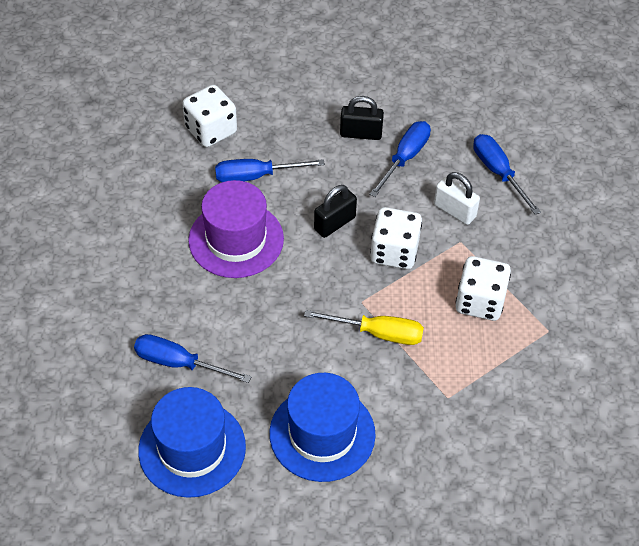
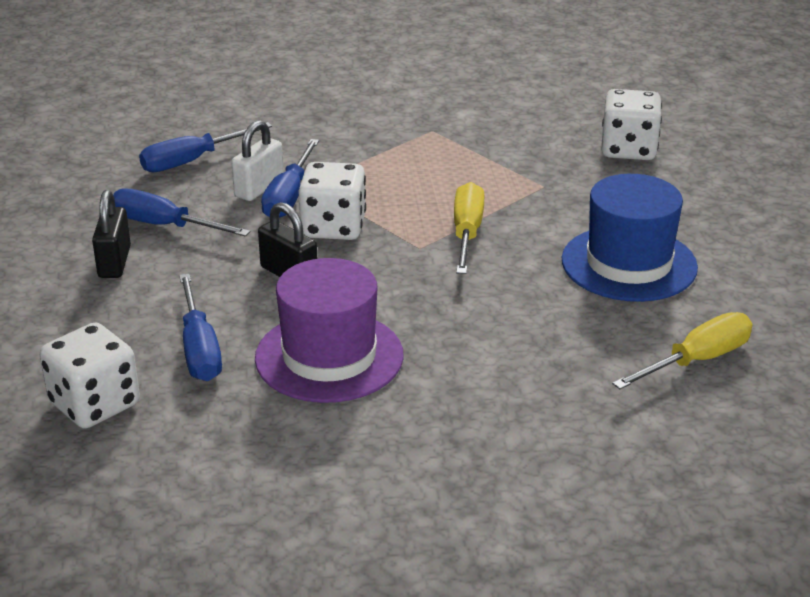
camera: 95 degrees left, 20 degrees down
blue screwdriver [134,334,251,383] -> blue screwdriver moved to [261,139,319,218]
blue hat [138,387,246,498] -> yellow screwdriver [612,312,752,389]
white dice [455,256,511,321] -> white dice moved to [601,89,662,160]

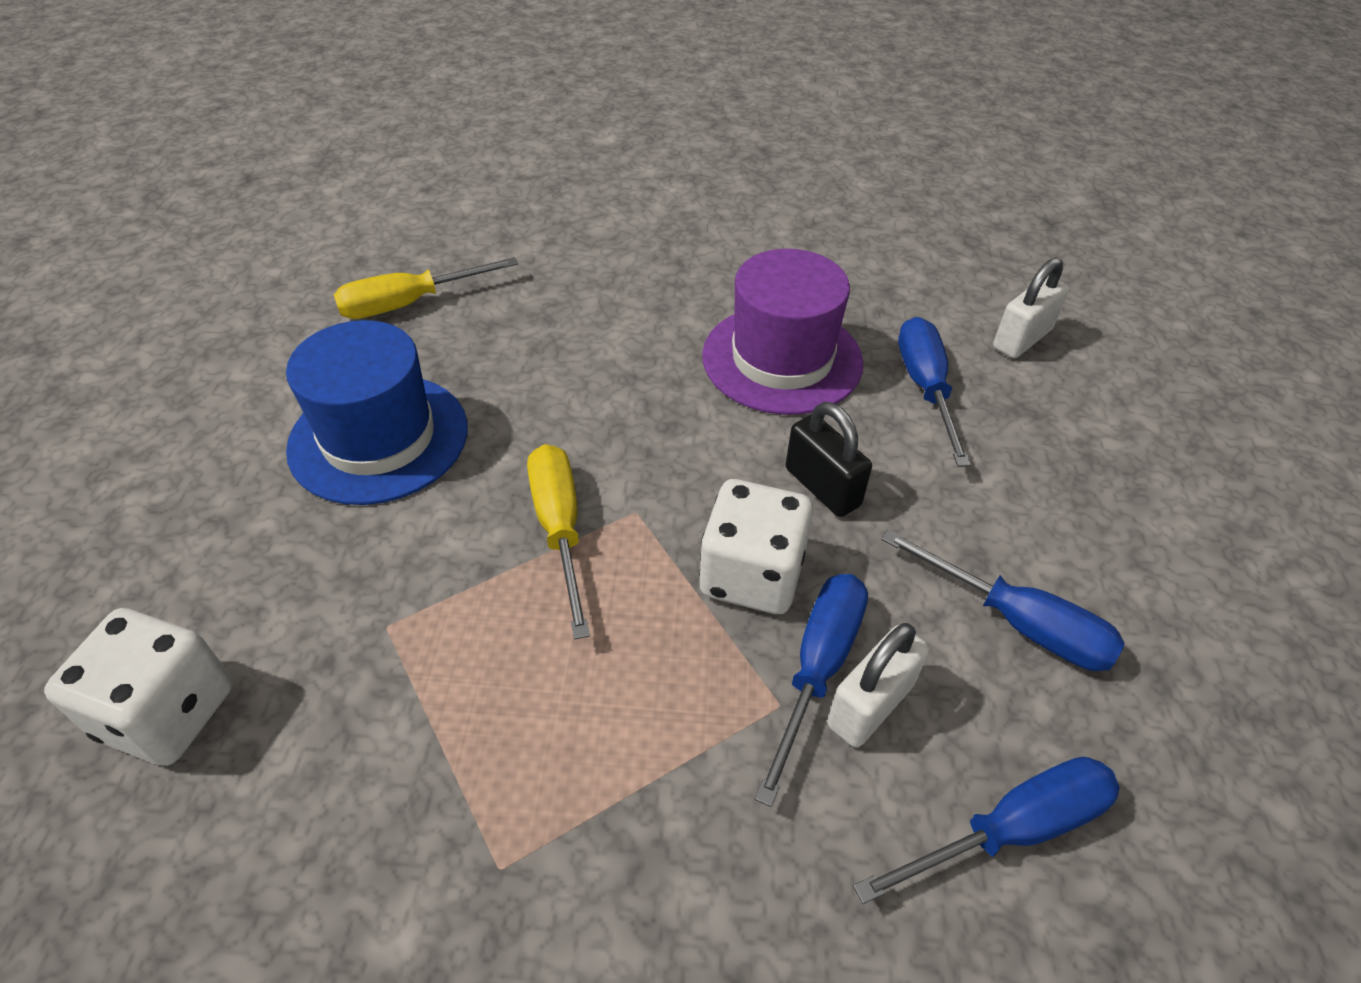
camera: 170 degrees left, 15 degrees up
white dice [40,322,140,429] -> white padlock [993,257,1069,358]
black padlock [92,190,131,278] -> none
yellow screwdriver [454,182,484,274] -> yellow screwdriver turned 150 degrees clockwise [527,444,590,639]

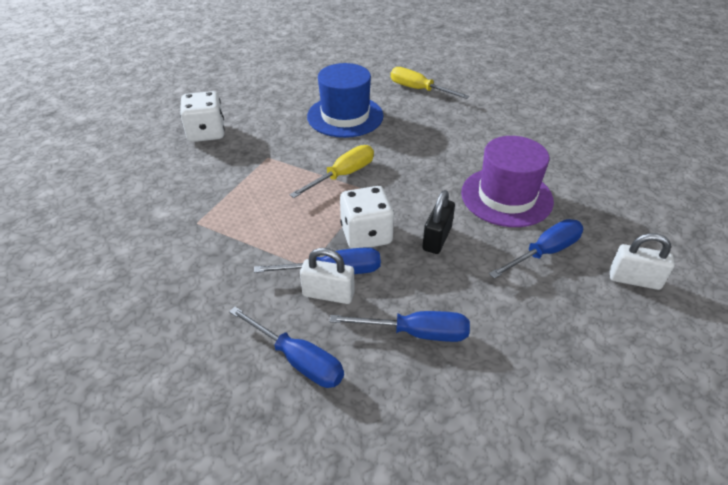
camera: 60 degrees right, 5 degrees down
blue screwdriver [881,529,1125,671] -> blue screwdriver turned 90 degrees counterclockwise [330,311,470,342]

